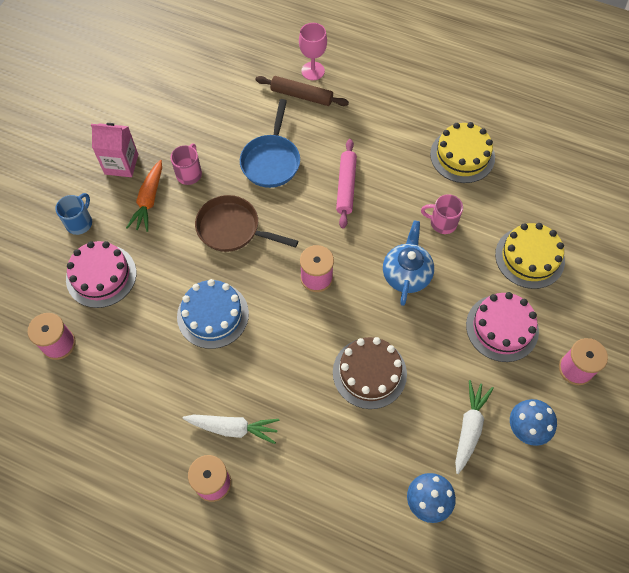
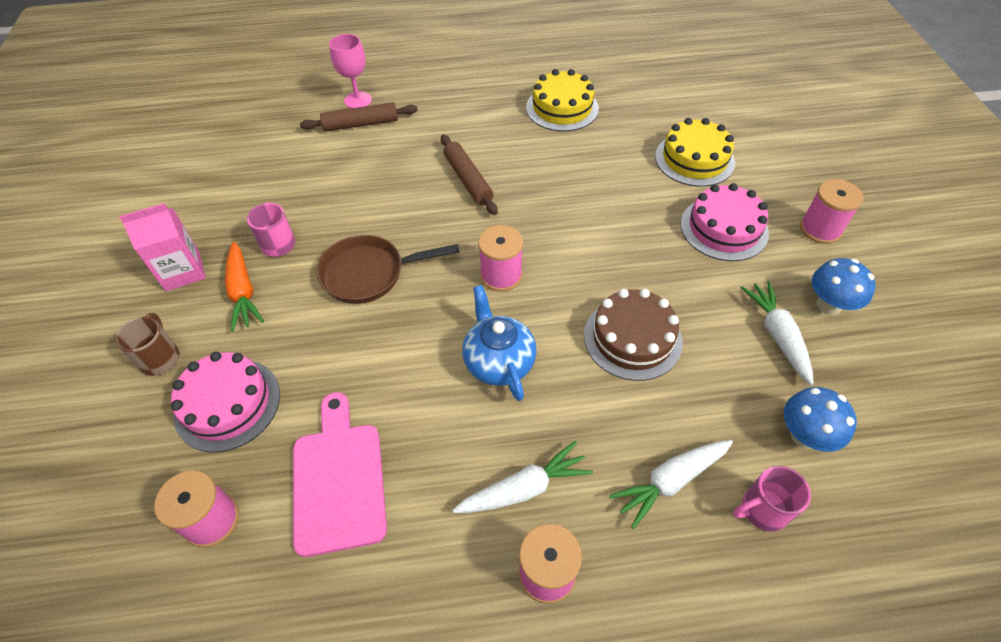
camera: 30 degrees left, 10 degrees down
blue mug [55,193,92,235] -> brown mug [115,313,180,376]
blue cake [177,279,249,349] -> none
blue pan [240,99,300,188] -> none
pink rolling pin [336,139,357,229] -> brown rolling pin [441,134,498,215]
blue teapot [383,220,434,306] -> blue teapot moved to [462,285,537,401]
pink mug [421,194,463,234] -> pink mug moved to [733,466,811,532]
none -> pink cutting board [293,392,387,557]
none -> white carrot [609,440,733,529]

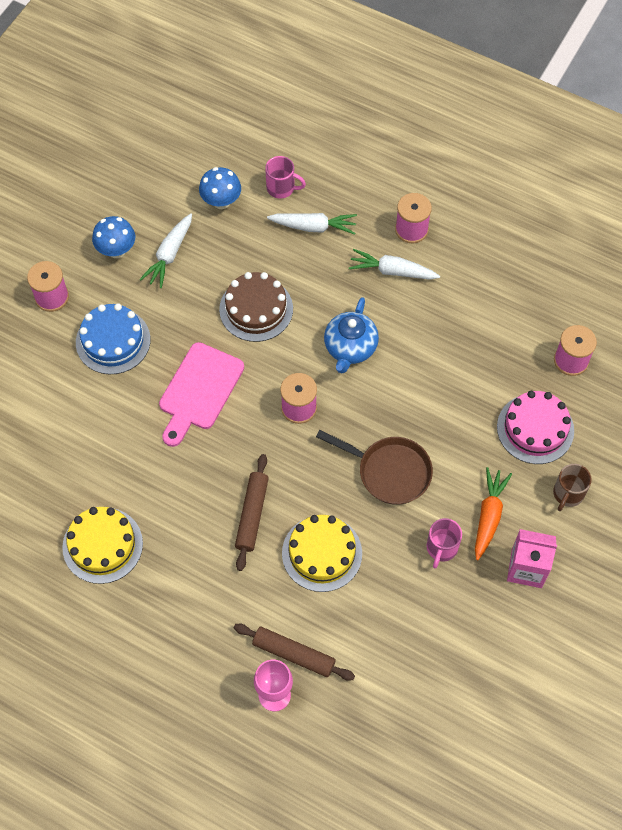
camera: 145 degrees left, 10 degrees up
pink cutting board [293,392,387,557] -> pink cutting board moved to [159,342,244,447]
yellow cake [655,118,735,187] -> yellow cake moved to [282,515,362,592]
pink cake [681,183,769,261] -> blue cake [76,303,151,374]

